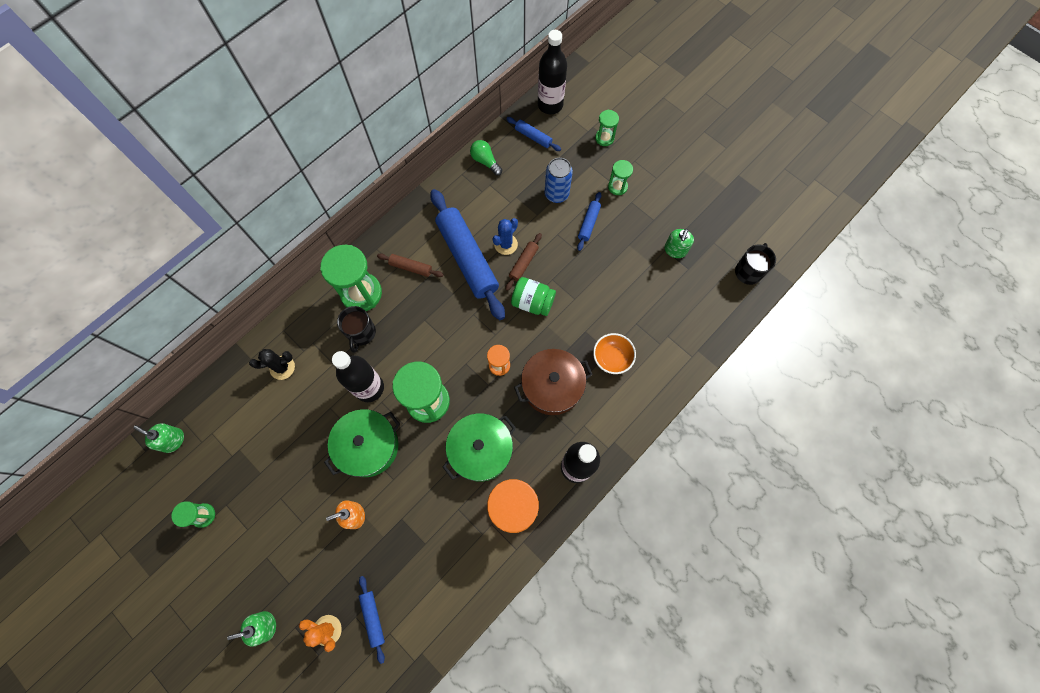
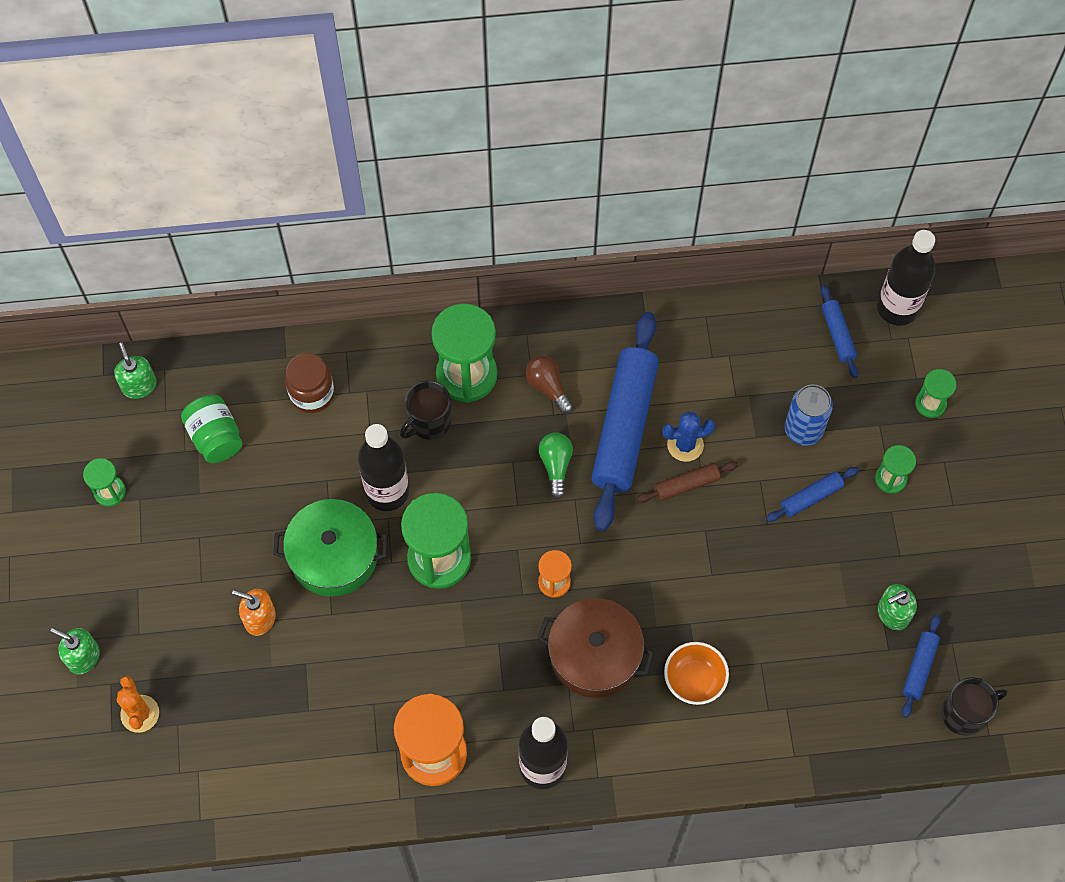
camera: 40 degrees right, 5 degrees down
black cactus [249,349,295,380] -> brown jar [285,353,334,413]
blue rolling pin [359,576,385,664] -> blue rolling pin moved to [902,614,941,718]
brown rolling pin [377,254,444,277] -> brown light bulb [526,356,573,414]
green pot [443,413,516,482] -> none
green light bulb [470,140,502,176] -> green light bulb moved to [539,433,573,499]
green jar [511,277,556,316] -> green jar moved to [181,394,243,463]

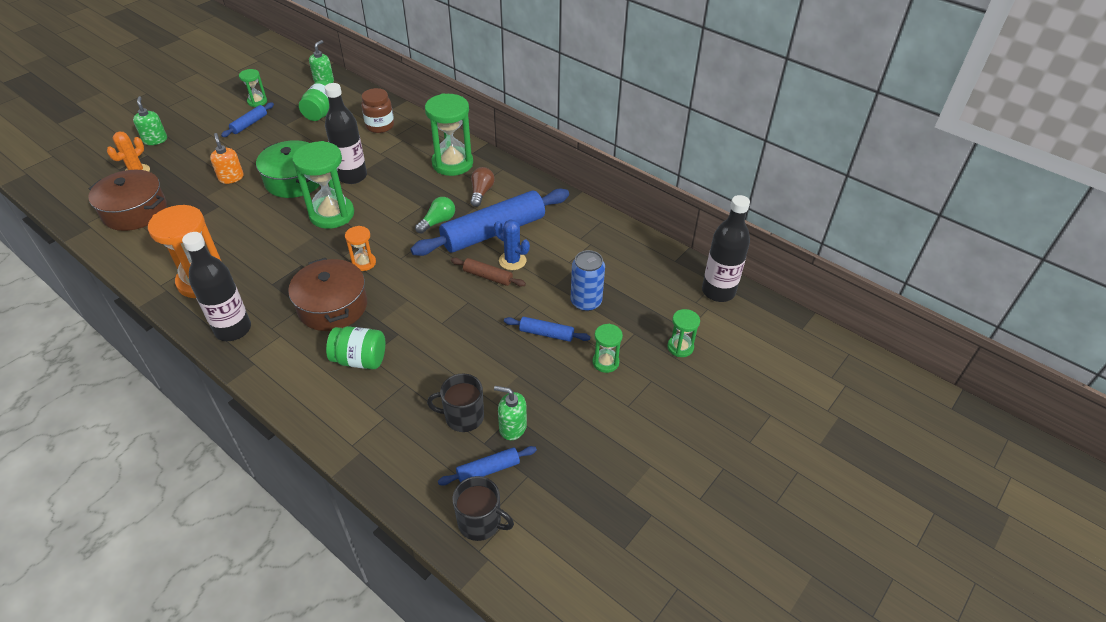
camera: 45 degrees right, 20 degrees down
black mug [400,380,451,439] -> black mug moved to [427,373,484,432]
orange bowl [664,642,729,705] -> green jar [326,326,385,369]
blue rolling pin [820,285,858,378] -> blue rolling pin moved to [221,103,274,137]
none -> brown pot [88,170,167,231]

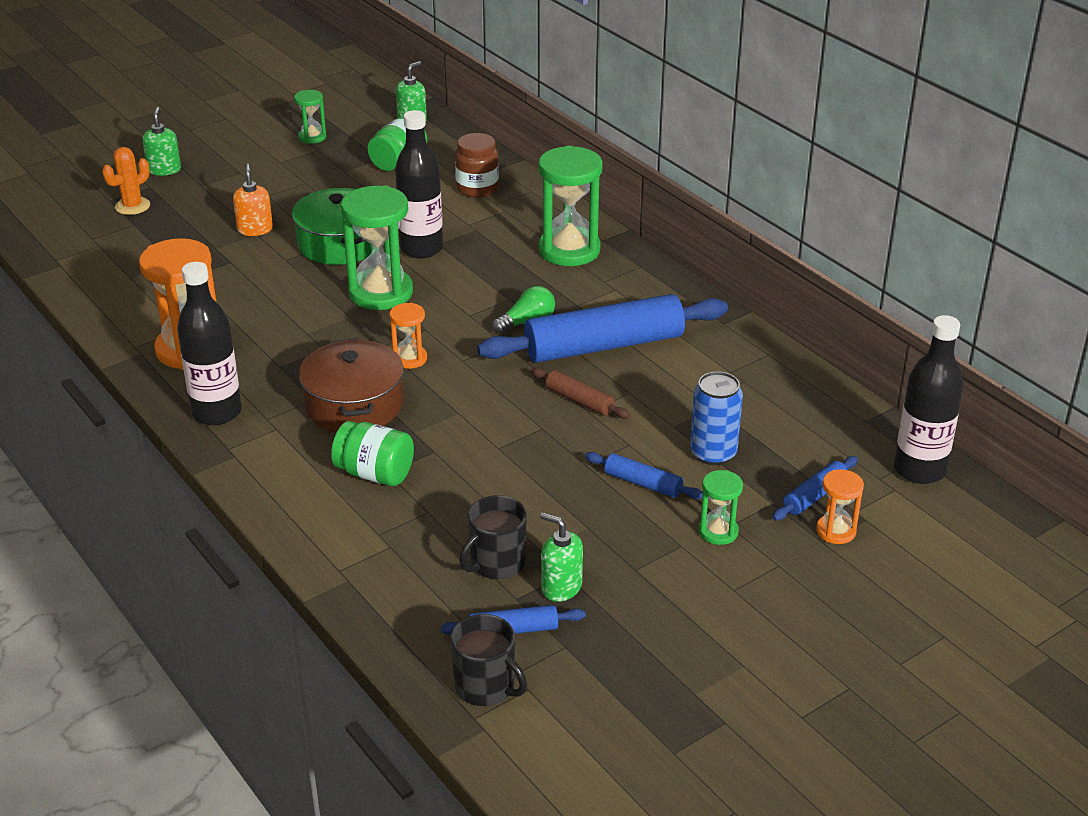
camera: 15 degrees right, 10 degrees down
brown pot [88,170,167,231] -> none
blue rolling pin [221,103,274,137] -> blue rolling pin moved to [772,456,858,521]
black mug [427,373,484,432] -> black mug turned 60 degrees counterclockwise [459,495,527,579]
brown light bulb [470,167,495,207] -> none
blue cactus [494,219,530,270] -> none
green hourglass [667,309,700,357] -> orange hourglass [816,469,864,544]

